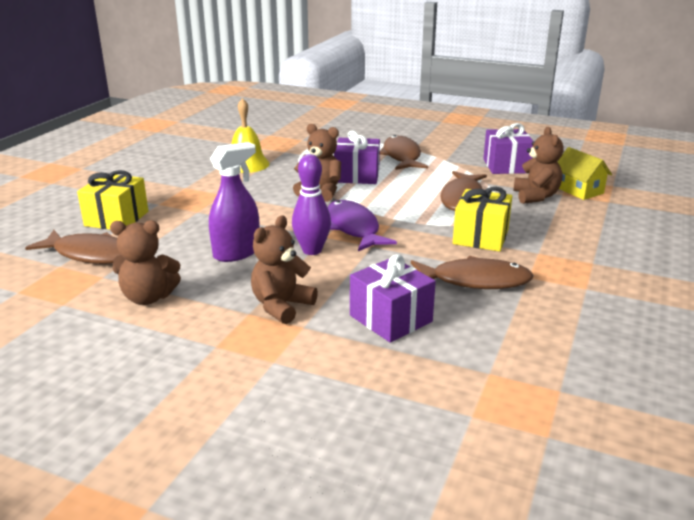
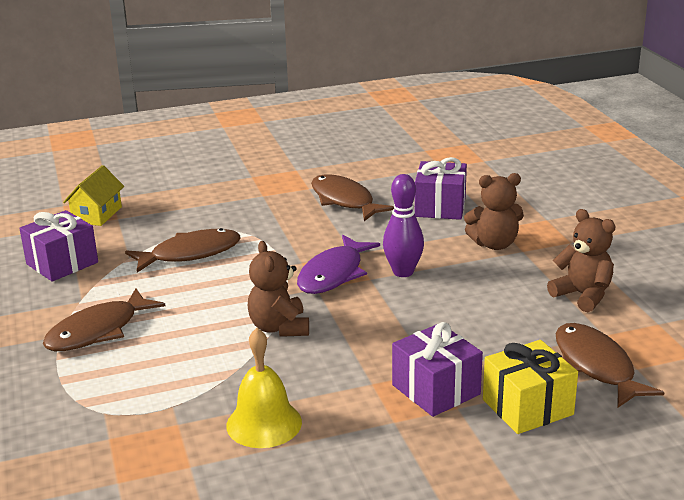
camera: 130 degrees left, 0 degrees up
purple spray bottle [209,142,260,262] -> none
purple gift [334,131,380,184] -> purple gift moved to [392,322,483,417]
yellow gift [453,187,512,252] -> none
brown teddy bear [513,127,564,204] -> none

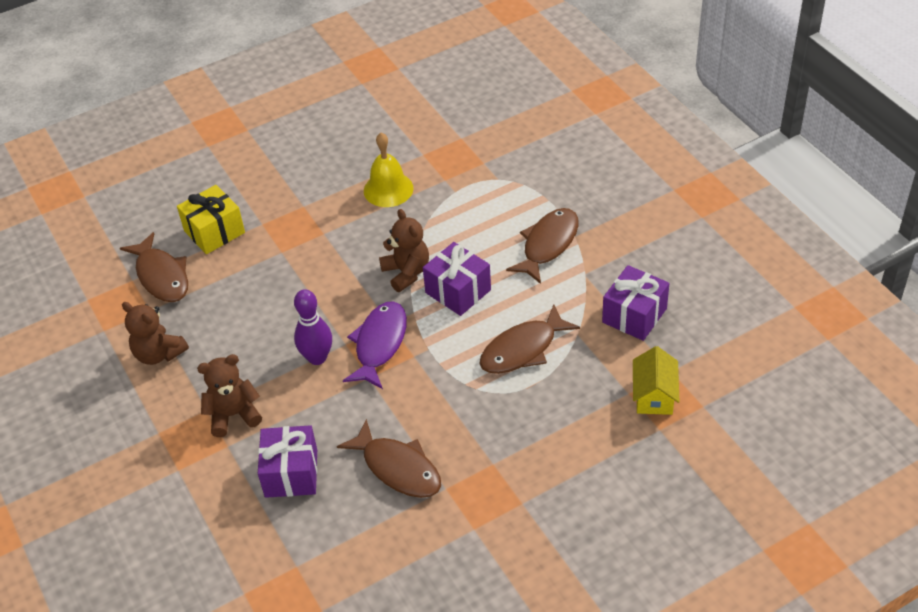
camera: 170 degrees right, 20 degrees up
purple gift [392,322,483,417] -> purple gift moved to [423,242,491,316]

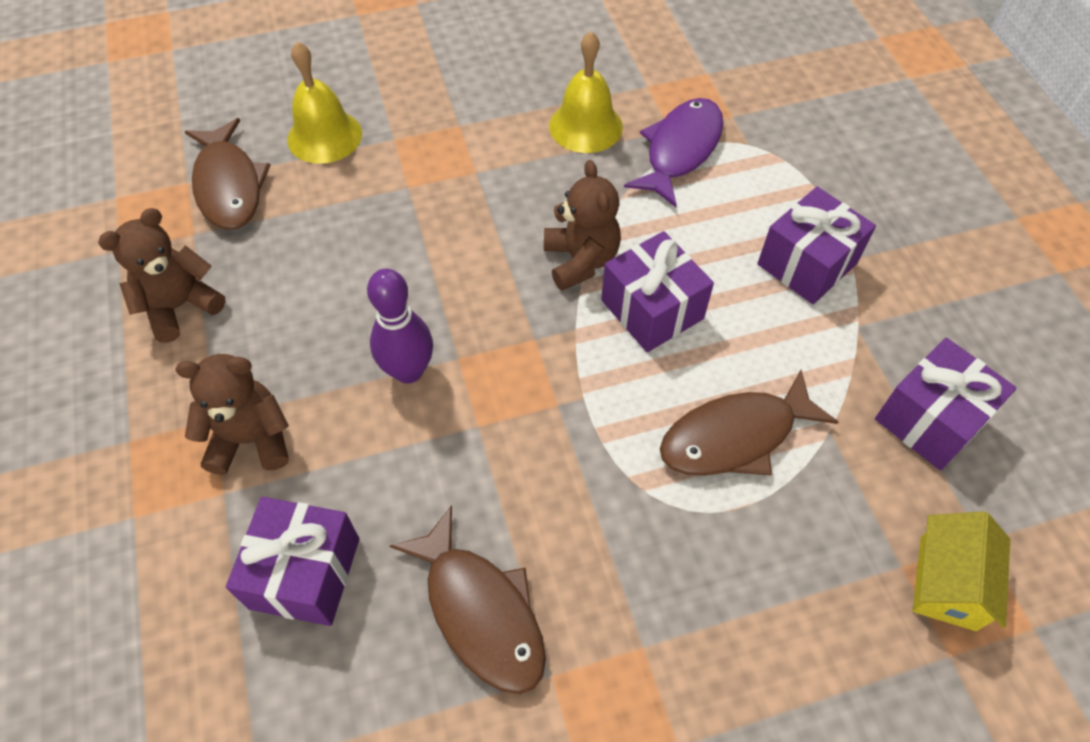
camera: 10 degrees right, 10 degrees up
brown teddy bear [122,302,189,365] -> brown teddy bear turned 90 degrees clockwise [98,208,226,343]
yellow gift [177,185,245,254] -> yellow bell [287,42,362,164]
purple fish [343,302,407,389] -> purple fish moved to [624,98,723,207]
brown fish [506,208,579,284] -> purple gift [757,187,876,304]

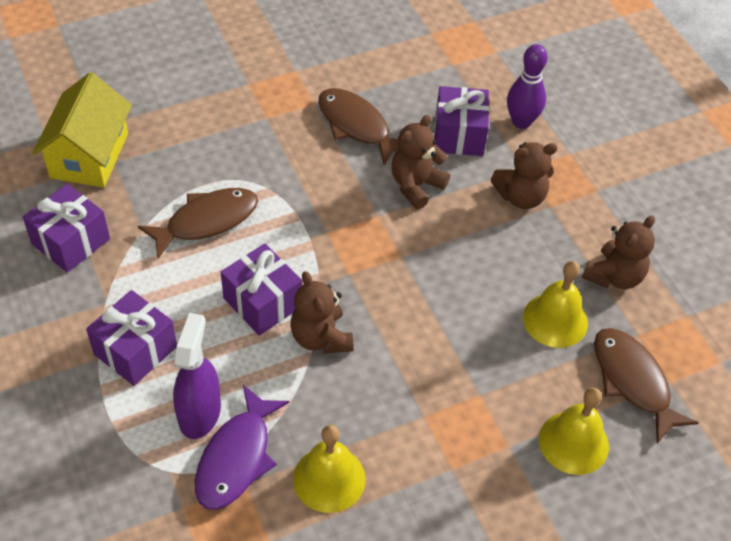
camera: 170 degrees right, 5 degrees down
purple bowling pin [367,269,433,384] -> purple bowling pin moved to [507,44,548,129]
yellow house [913,511,1010,631] -> yellow house [32,72,132,188], size x1.57
none -> purple spray bottle [173,313,221,439]
none -> brown teddy bear [392,115,450,209]
none -> yellow bell [523,261,588,348]

